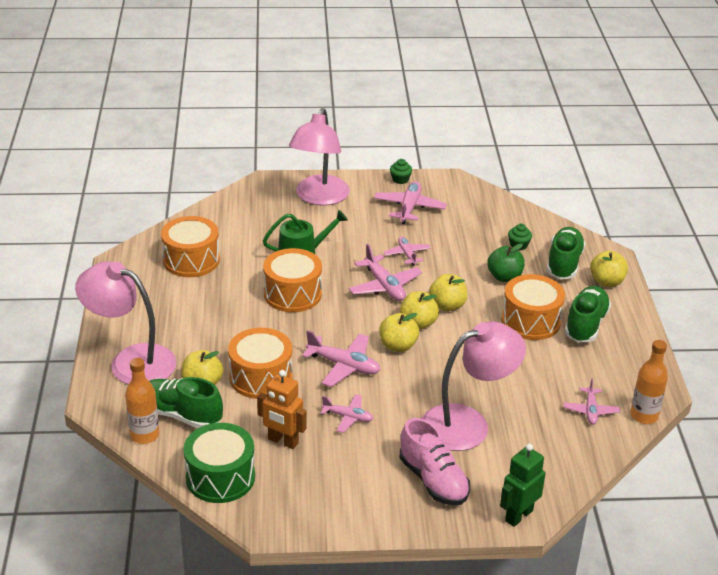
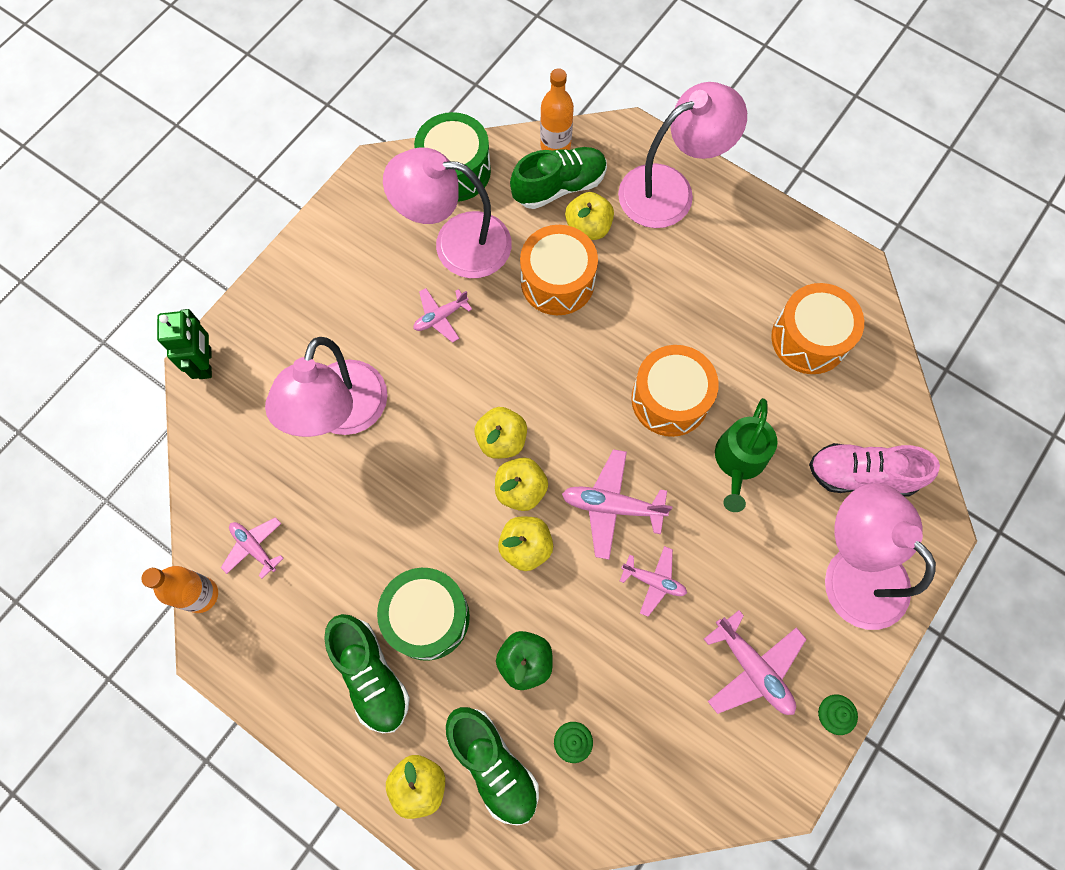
camera: 130 degrees right, 35 degrees up
orange robot [257,370,306,449] -> pink lamp [383,148,512,278]
pink plane [302,330,380,387] -> none
pink shoe [399,418,470,505] -> pink shoe moved to [809,443,940,497]
orange drum [501,274,565,340] -> green drum [377,568,470,661]

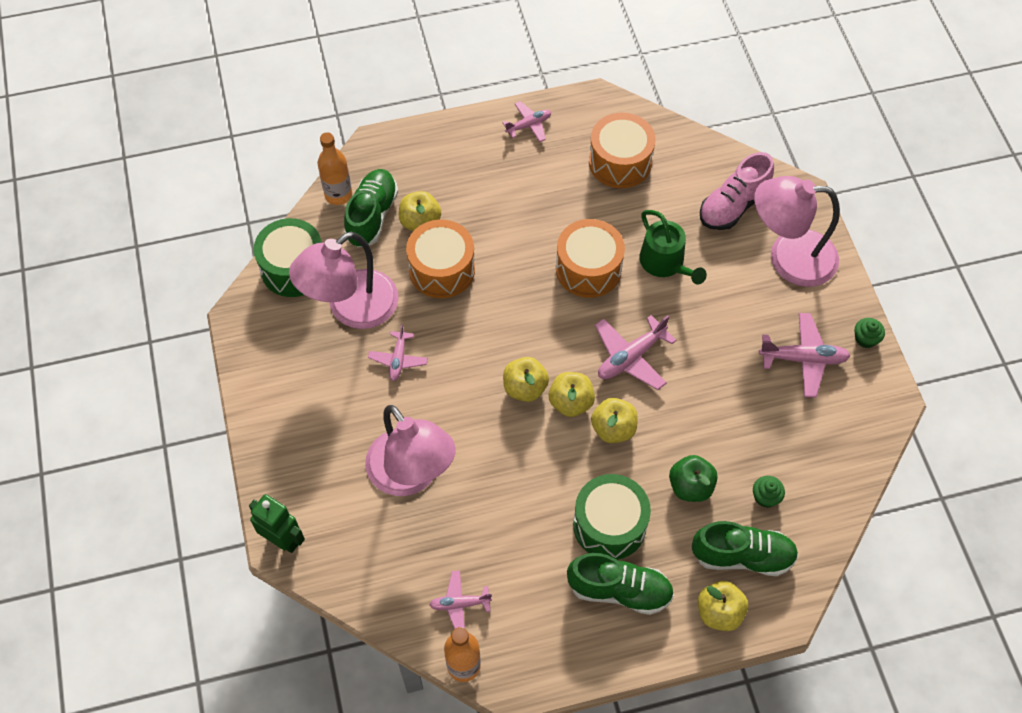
camera: 50 degrees left, 10 degrees down
pink lamp [618,82,747,228] -> none
pink plane [620,546,687,616] -> pink plane moved to [502,101,551,142]

